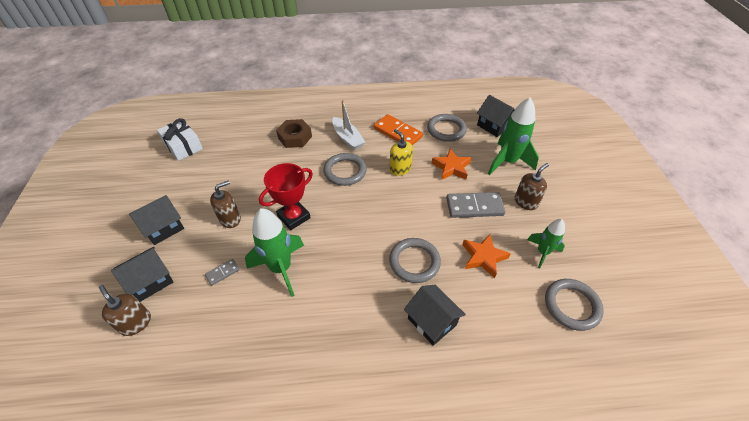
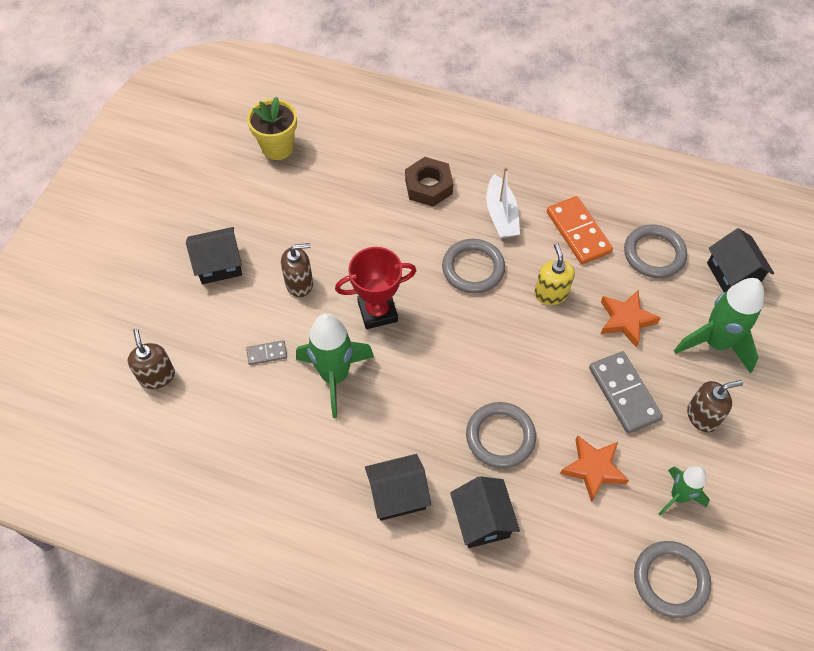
camera: 25 degrees right, 10 degrees up
black house [111,247,173,302] -> black house moved to [365,454,431,521]
white gift [157,118,203,161] -> yellow flower pot [247,96,297,160]
grey domino [446,192,506,218] -> grey domino turned 45 degrees clockwise [589,351,663,433]

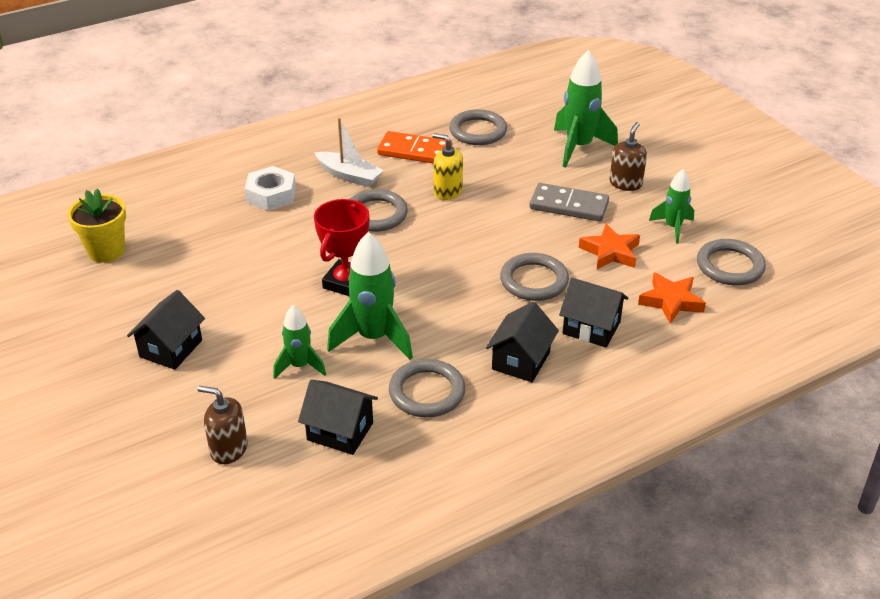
camera: 50 degrees left, 20 degrees down
grey domino [246,340,287,365] -> green rocket [273,305,326,379]
brown soap dispenser [281,243,313,297] -> none
brown nut [405,157,453,207] -> white nut [245,166,296,211]
orange star [601,291,661,348] -> orange star moved to [638,272,706,324]
black house [707,228,774,292] -> black house moved to [298,380,378,455]
none -> grey ring [389,359,466,417]

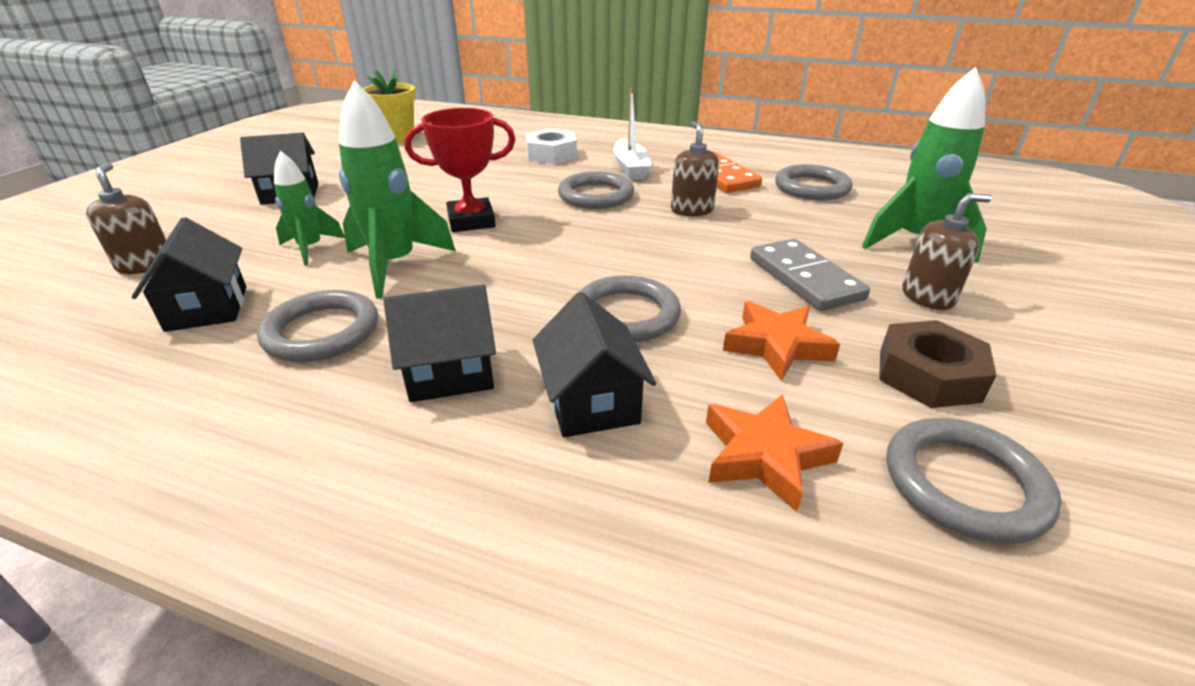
camera: 50 degrees right, 5 degrees down
yellow soap dispenser [433,133,463,200] -> brown soap dispenser [671,121,719,217]
green rocket [649,169,694,244] -> brown nut [879,320,996,408]

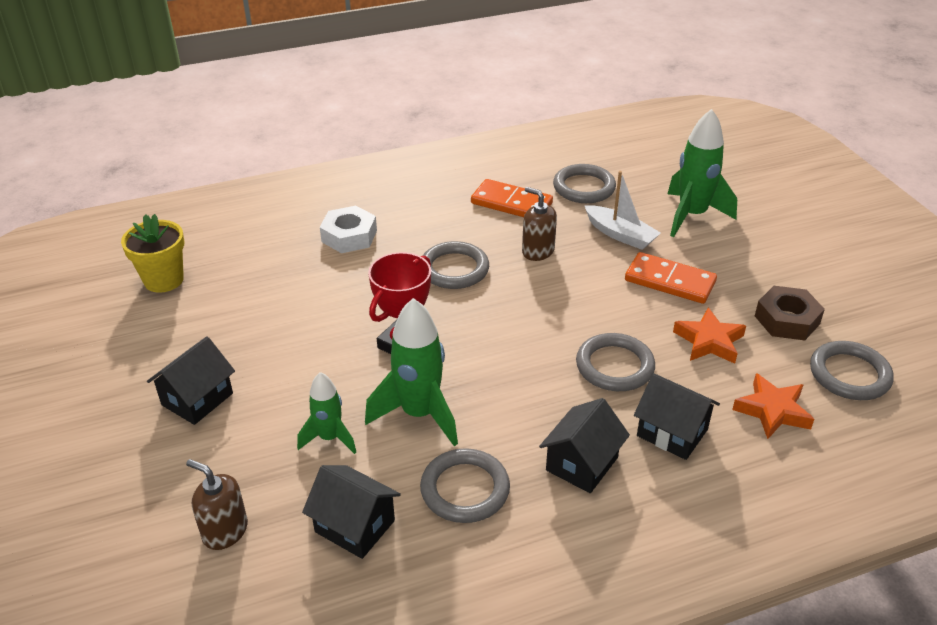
camera: 40 degrees left, 5 degrees up
white boat [613,89,651,180] -> white boat moved to [584,171,661,250]
grey domino [750,239,870,311] -> orange domino [625,252,717,304]
brown soap dispenser [902,193,992,310] -> none

